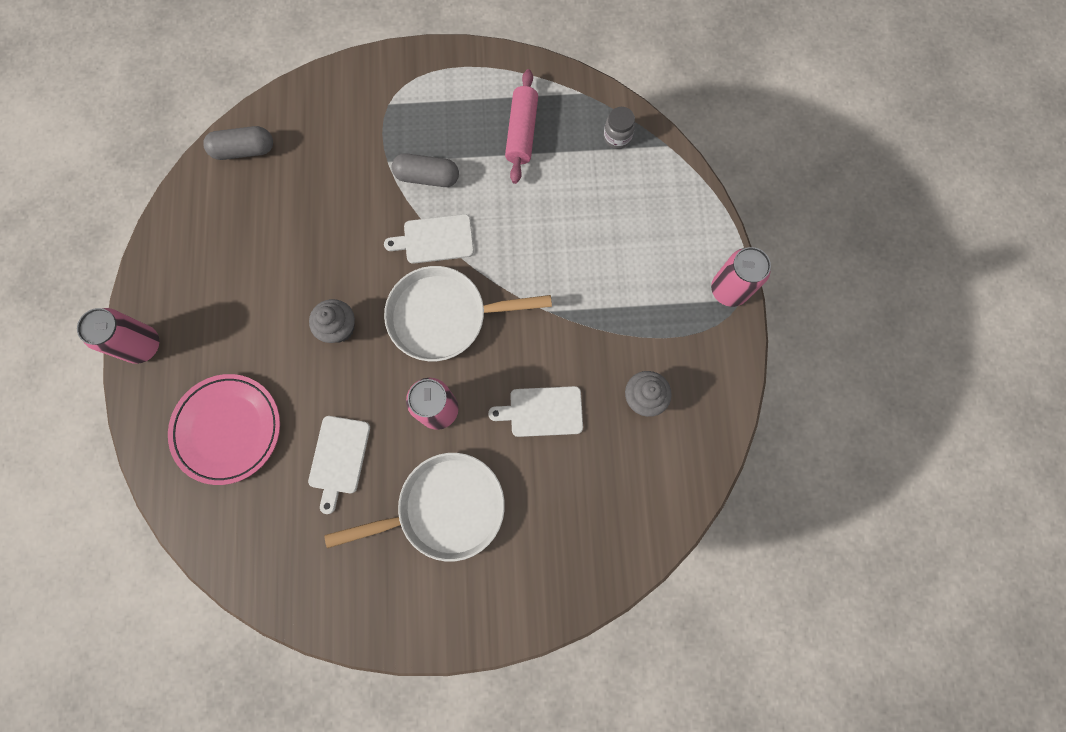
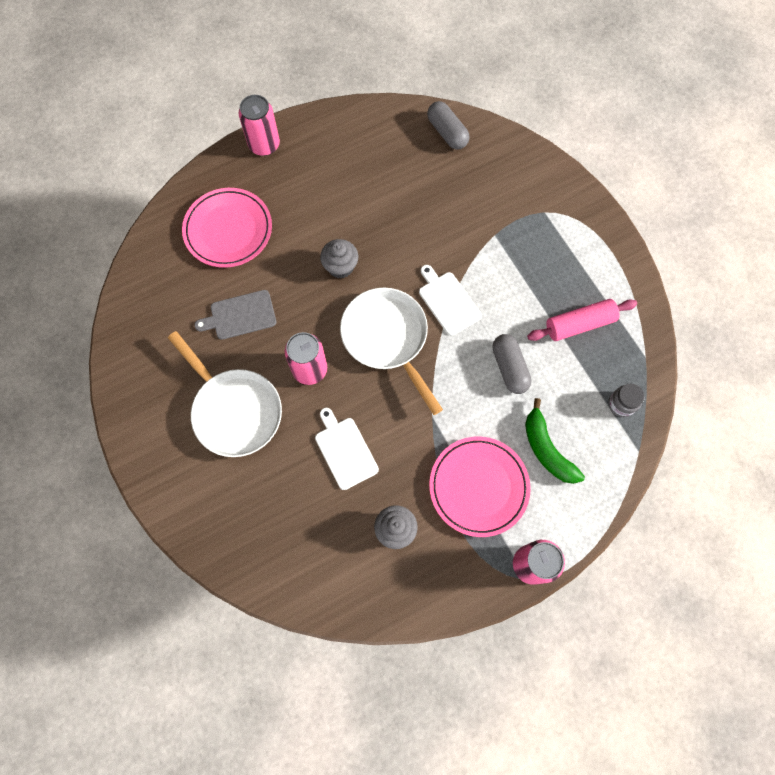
camera: 65 degrees right, 5 degrees down
white cutting board [308,416,370,514] -> grey cutting board [194,290,276,340]
grey capsule [392,153,459,187] -> grey capsule moved to [492,334,532,394]
none -> pink plate [429,437,531,537]
none -> green banana [525,398,585,484]

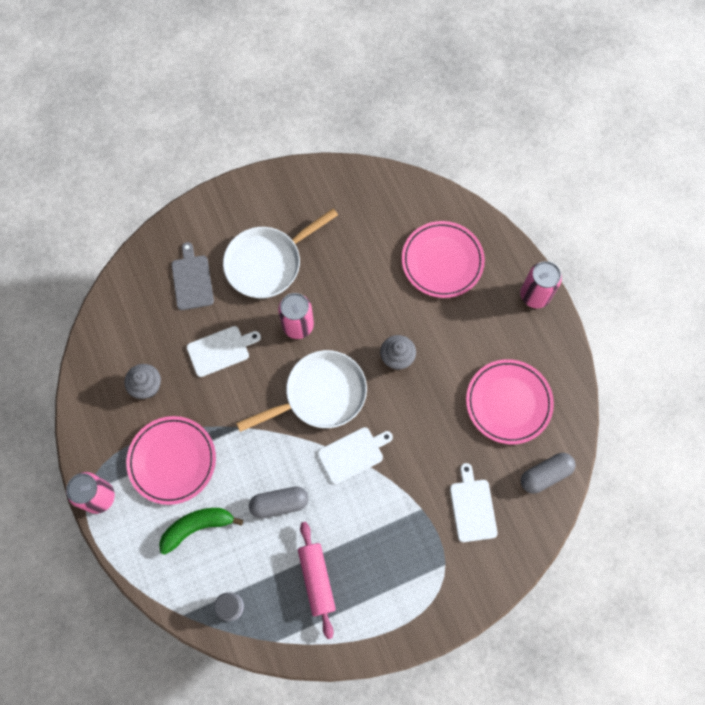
camera: 95 degrees right, 0 degrees up
grey cutting board [194,290,276,340] -> grey cutting board moved to [171,242,214,310]
none -> white cutting board [450,463,498,542]
none -> pink plate [466,359,554,444]

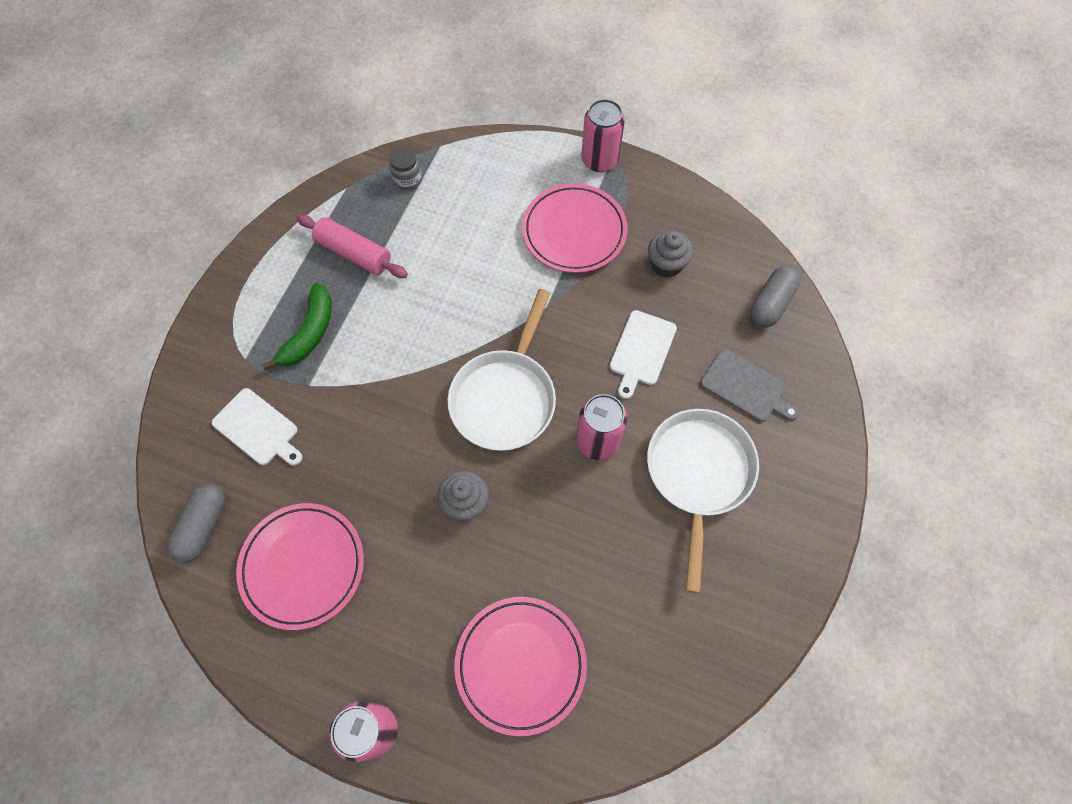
camera: 135 degrees right, 5 degrees down
green banana [159,508,243,555] -> green banana moved to [262,282,332,370]
grey capsule [249,486,308,518] -> grey capsule moved to [750,266,801,328]
white cutting board [318,427,393,484] -> none

